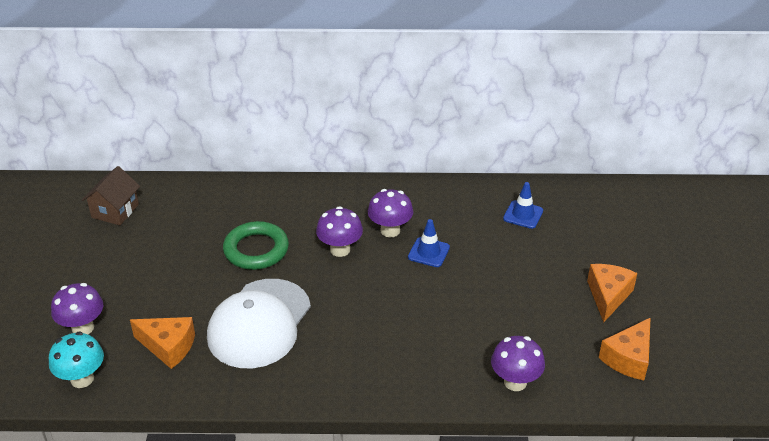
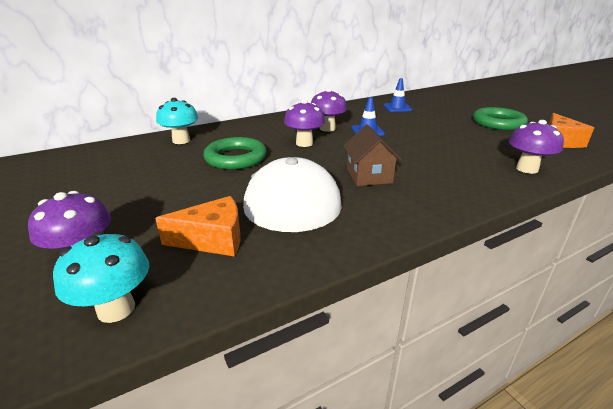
camera: 30 degrees left, 10 degrees down
brown house [82,166,140,225] -> brown house moved to [343,124,402,186]
orange cheese [587,264,637,323] -> green ring [473,107,528,130]
none -> turquoise mushroom [156,98,198,144]

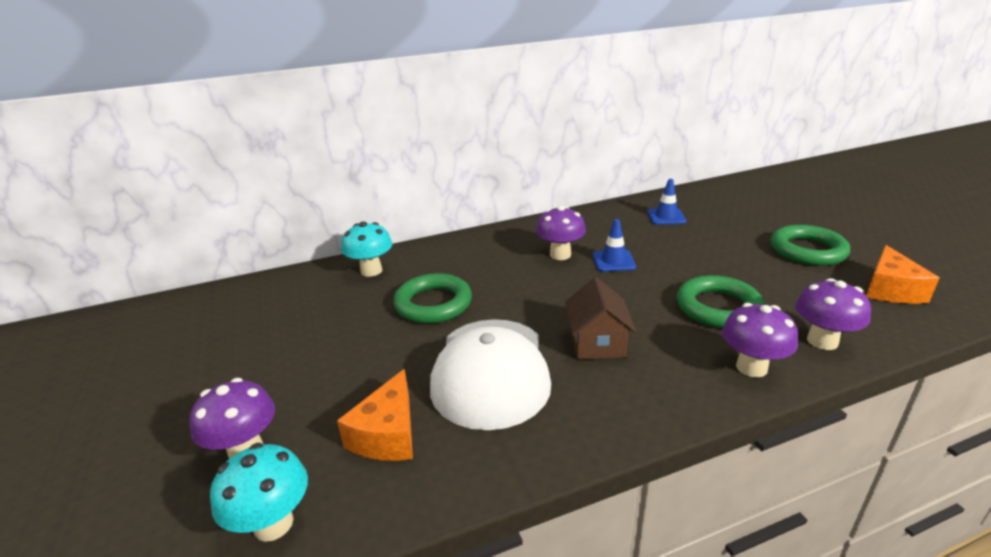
camera: 10 degrees right, 0 degrees up
orange cheese [155,196,241,257] -> orange cheese turned 105 degrees clockwise [337,369,413,461]
purple mushroom [284,100,325,147] -> purple mushroom moved to [722,303,798,377]
none -> green ring [677,275,765,328]

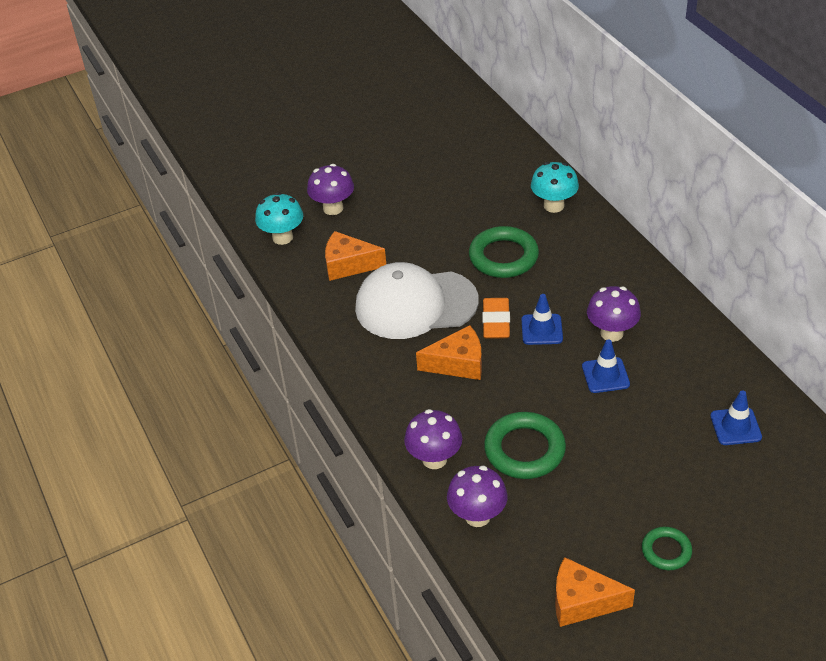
camera: 85 degrees right, 15 degrees up
brown house [565,277,636,360] -> orange cheese [416,325,482,380]
green ring [770,225,850,266] -> green ring [642,527,692,570], size x0.57
none -> orange eraser [482,298,510,339]
none -> blue traffic cone [521,294,563,345]

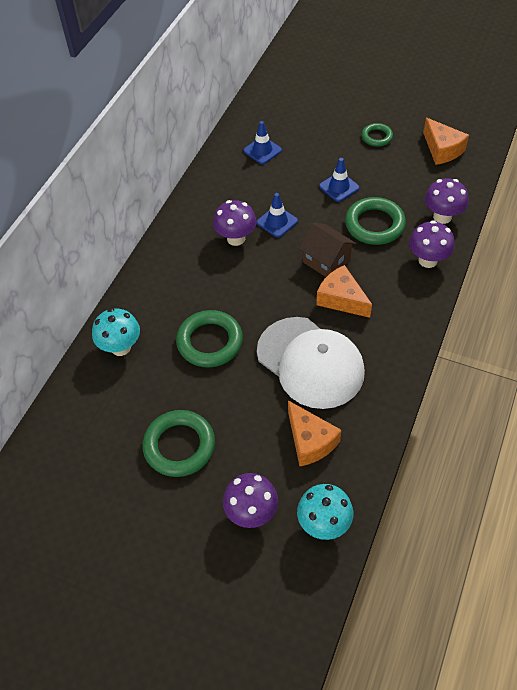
camera: 130 degrees left, 10 degrees up
orange eraser [482,298,510,339] -> none
blue traffic cone [521,294,563,345] -> blue traffic cone moved to [319,158,360,202]
none -> green ring [143,410,215,477]
none -> brown house [299,222,357,277]

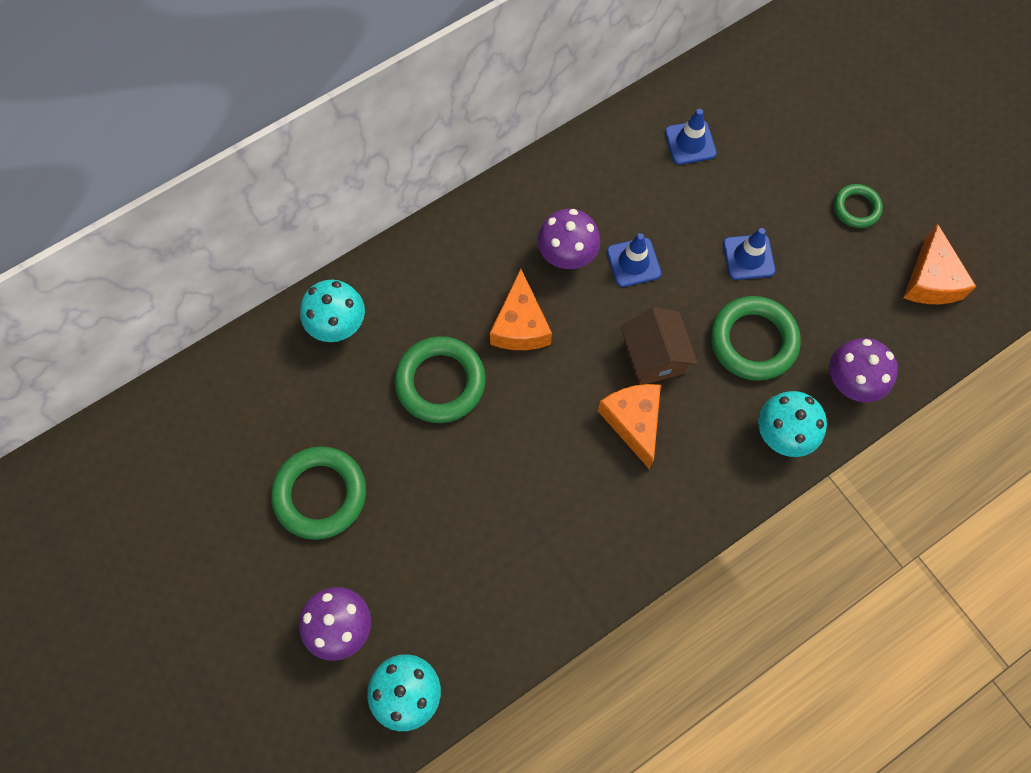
camera: 30 degrees right, 15 degrees up
white cap [257,317,365,409] -> none
orange cheese [288,400,341,466] -> orange cheese moved to [490,269,552,350]
purple mushroom [409,220,455,268] -> turquoise mushroom [758,391,827,457]

